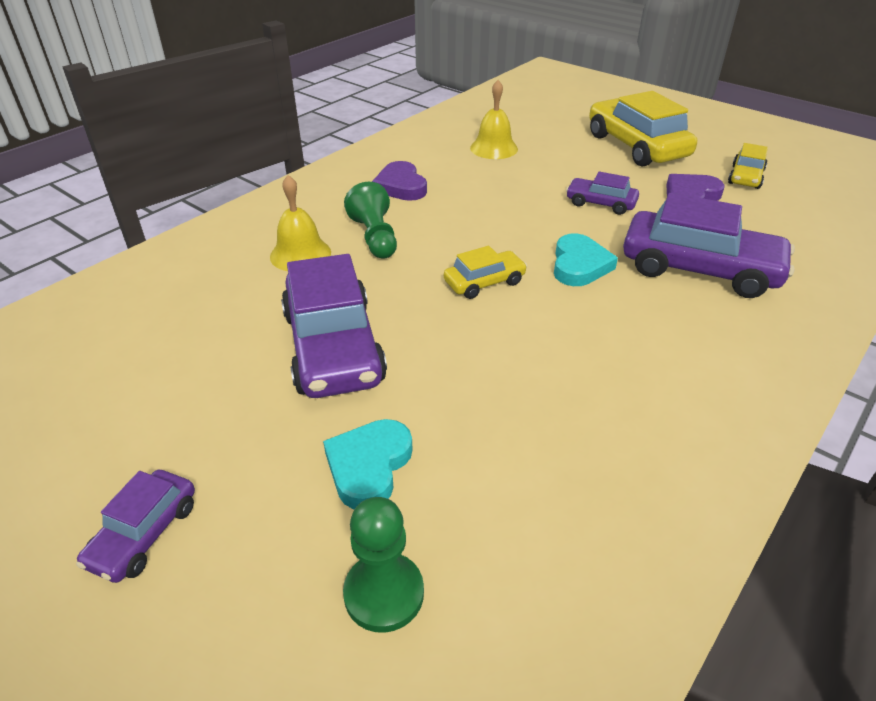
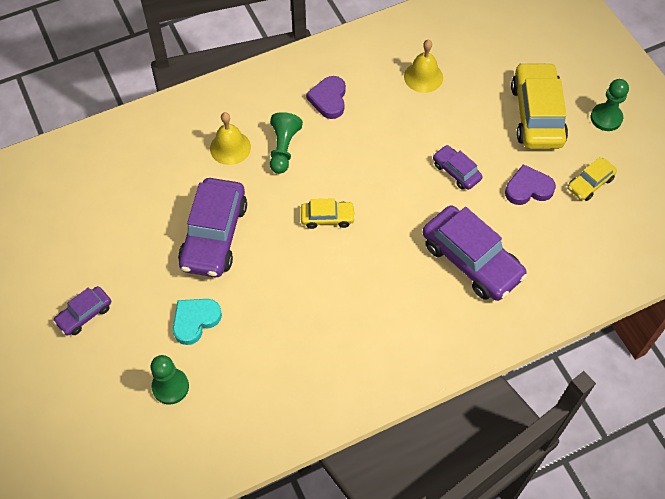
camera: 25 degrees right, 20 degrees up
turquoise heart [554,234,618,286] -> none
none -> green pawn [591,79,629,131]

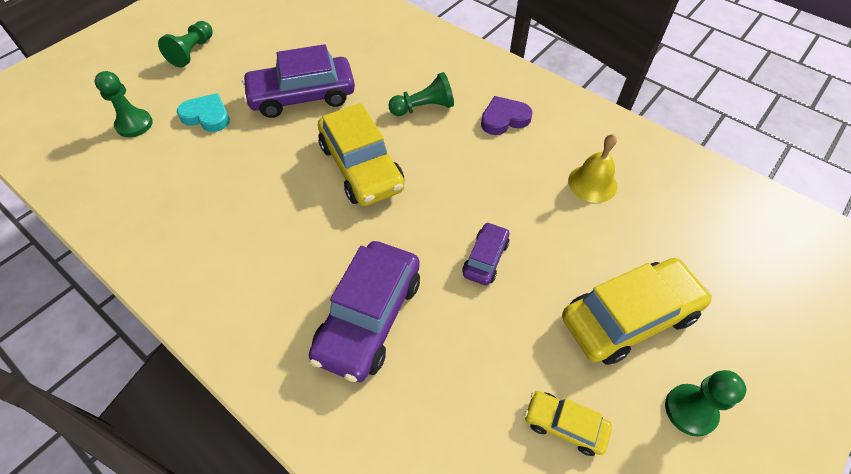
camera: 65 degrees right, 5 degrees down
purple car [53,286,111,336] -> green pawn [158,21,213,67]
yellow bell [210,112,251,165] -> none
yellow car [301,198,356,229] -> yellow car [318,103,405,206], size x1.95
purple heart [505,164,556,205] -> none

